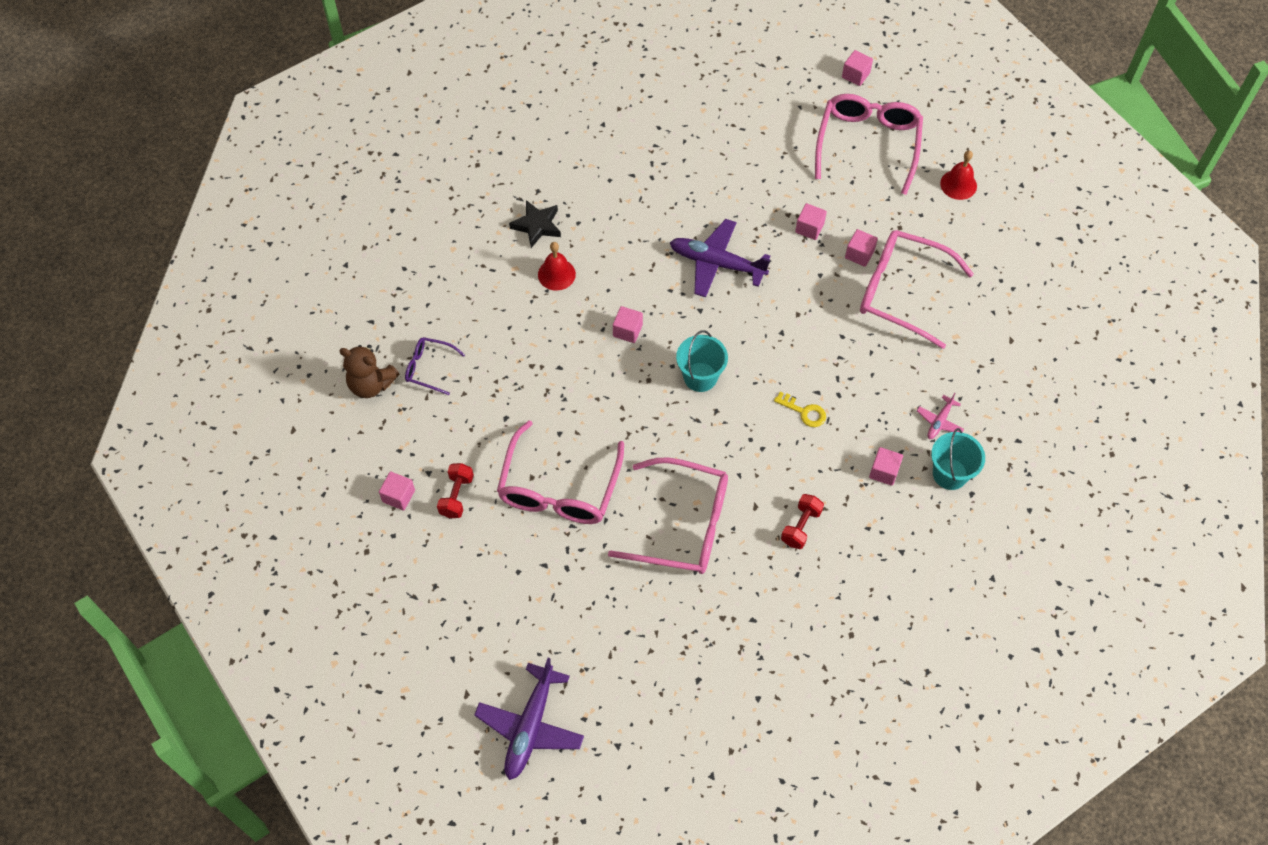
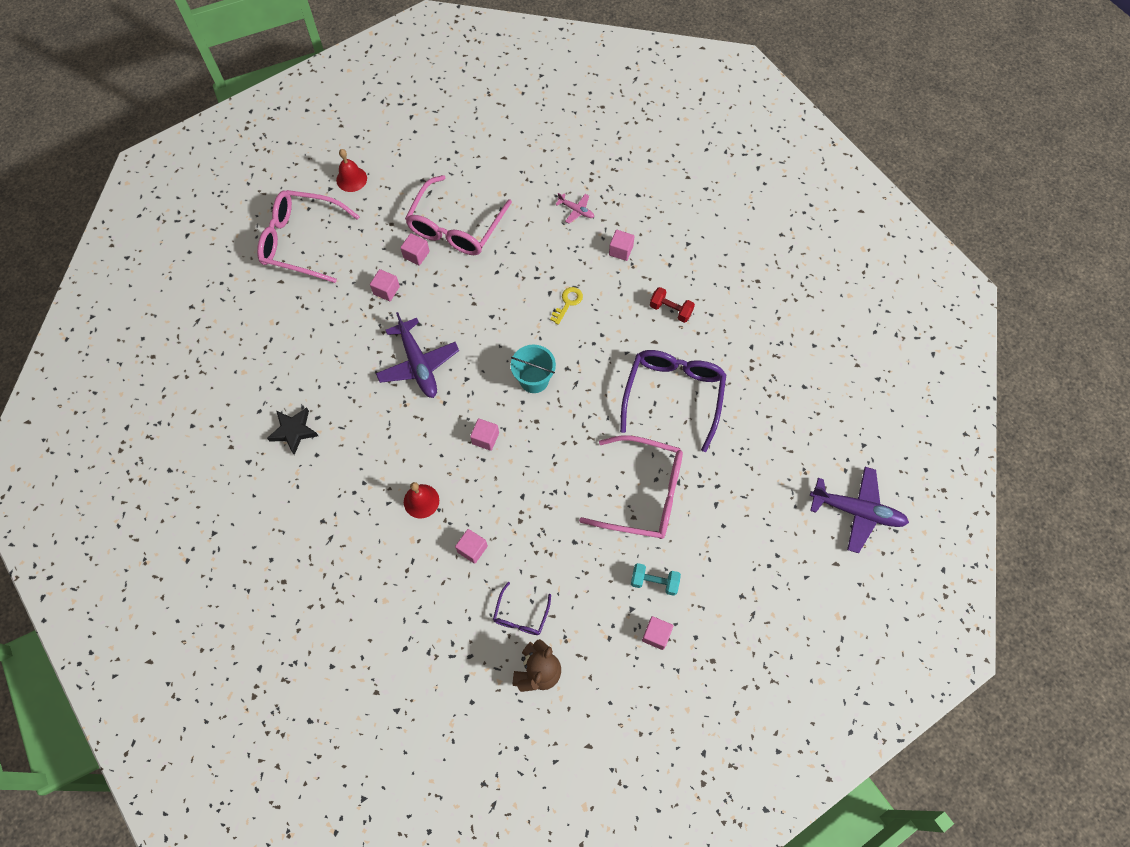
camera: 90 degrees left, 5 degrees up
red dumbbell [437,463,474,518] -> turquoise dumbbell [631,563,681,596]
black star [509,200,561,248] -> black star moved to [267,407,318,455]
pink glasses [608,457,728,574] -> purple glasses [620,350,727,452]
purple plane [670,219,770,297] -> purple plane turned 45 degrees counterclockwise [376,312,459,398]
pink cube [842,50,873,86] -> pink cube moved to [455,529,488,564]
turquoise bucket [931,428,985,490] -> none

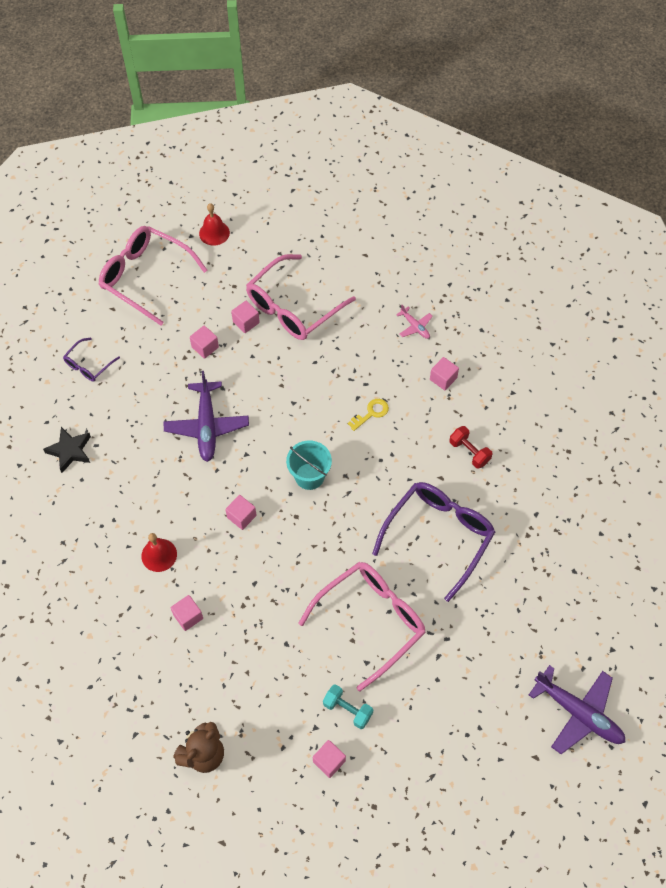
camera: 20 degrees right, 5 degrees down
purple glasses [493,582,551,635] -> purple glasses moved to [63,337,120,382]
pink glasses [579,435,683,539] -> pink glasses turned 75 degrees counterclockwise [298,562,426,691]

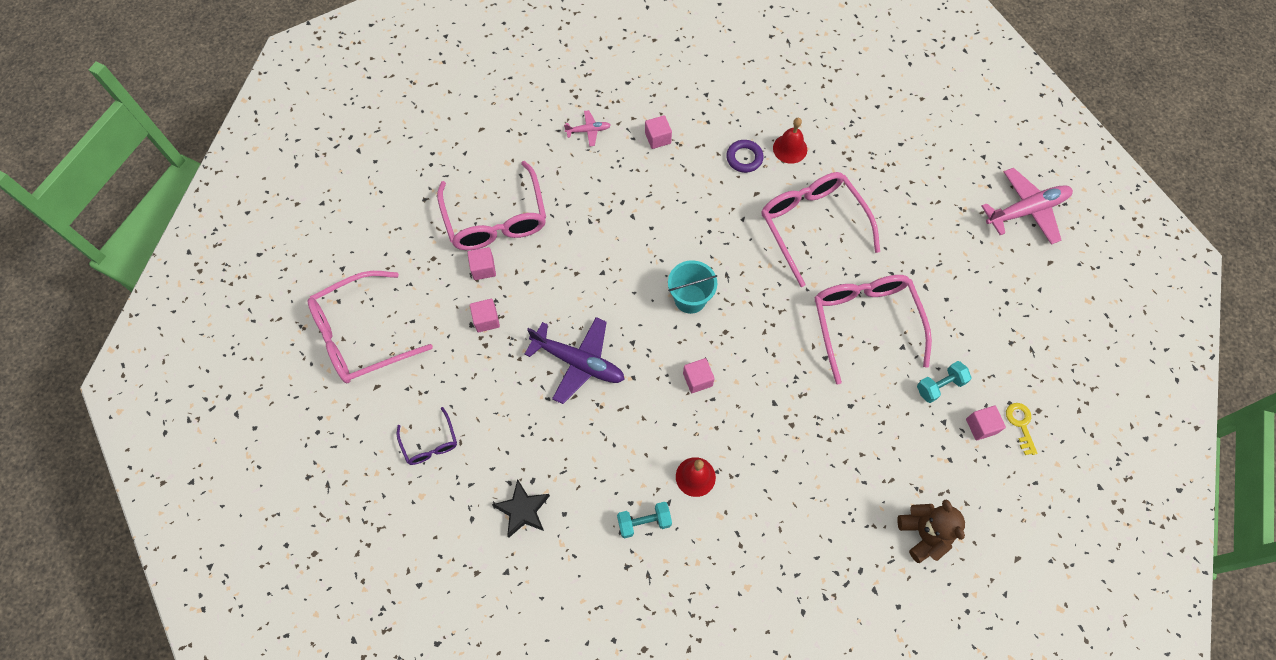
camera: 60 degrees left, 5 degrees up
pink cube [171,595,203,631] -> none
red bell [199,203,230,246] -> red bell moved to [773,118,807,164]
yellow key [348,399,389,431] -> yellow key moved to [1006,403,1037,455]
purple glasses [372,482,495,602] -> pink glasses [761,172,880,287]
red dumbbell [449,426,492,469] -> purple ring [726,140,764,173]
purple plane [529,665,626,754] -> pink plane [982,168,1073,245]
none -> turquoise dumbbell [617,502,672,538]

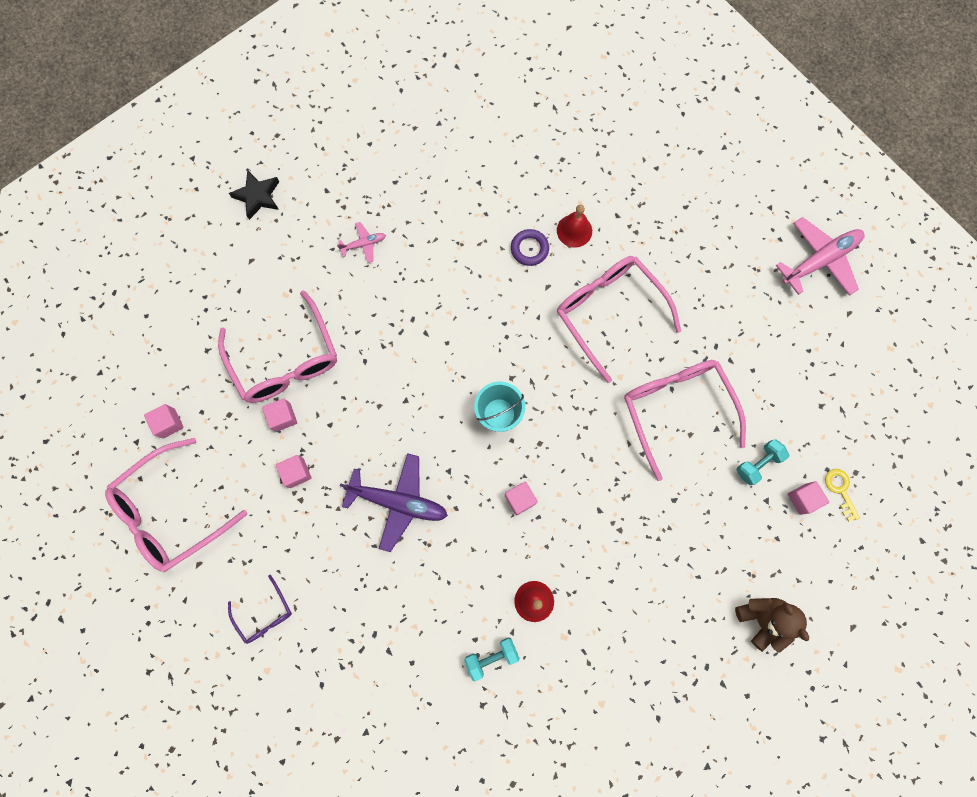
camera: 10 degrees left, 10 degrees up
black star [492,479,550,538] -> black star moved to [229,170,279,220]
pink cube [645,115,672,149] -> pink cube moved to [144,404,184,439]

